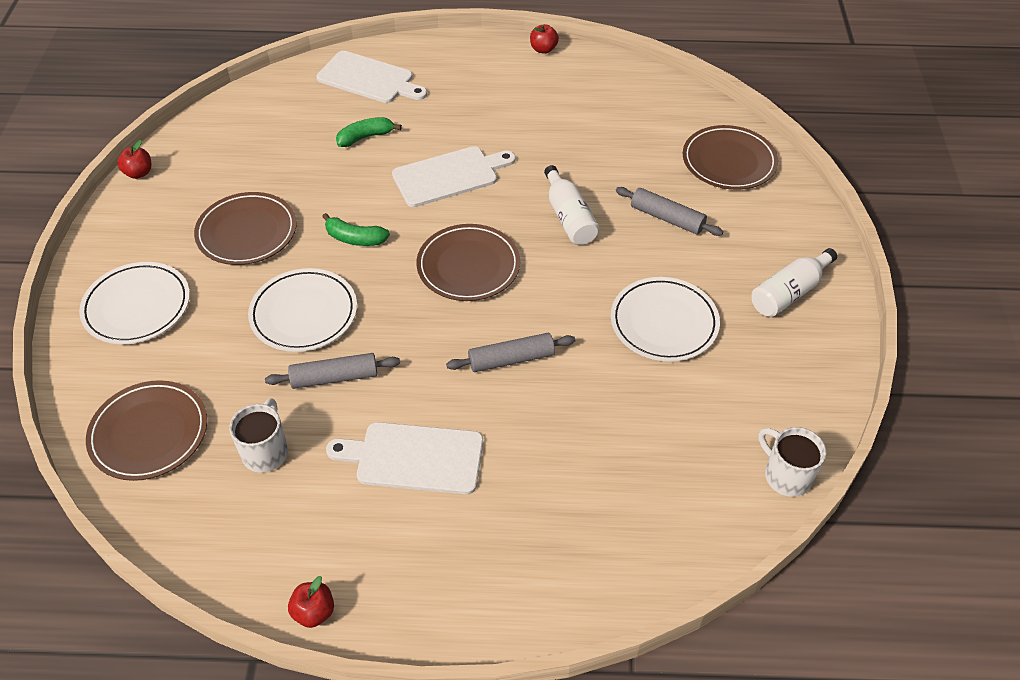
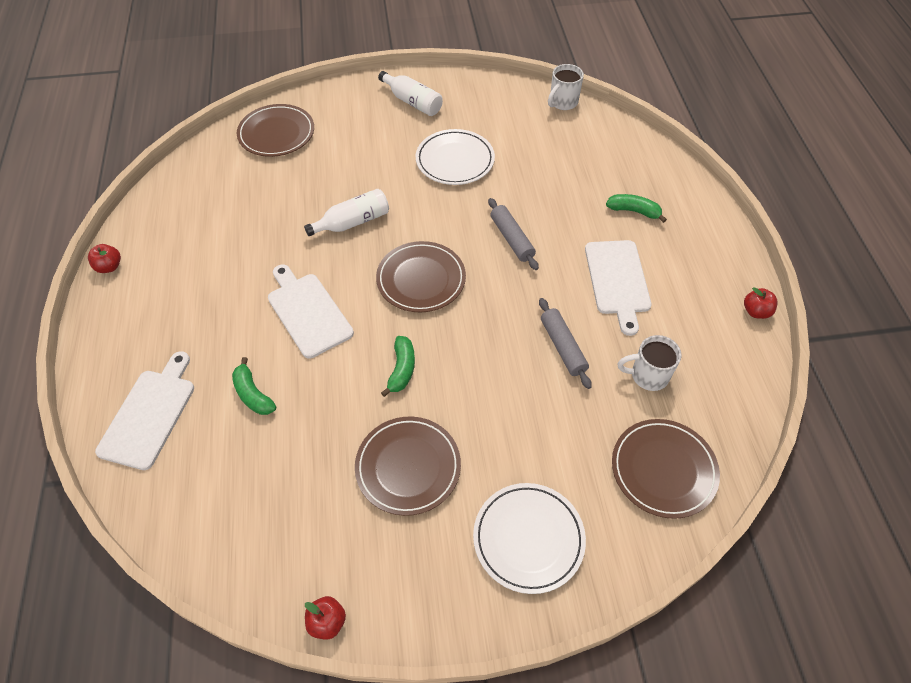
camera: 100 degrees left, 5 degrees up
white plate [248,268,357,352] -> none
grey rolling pin [616,187,723,236] -> none
none -> green banana [606,194,667,223]

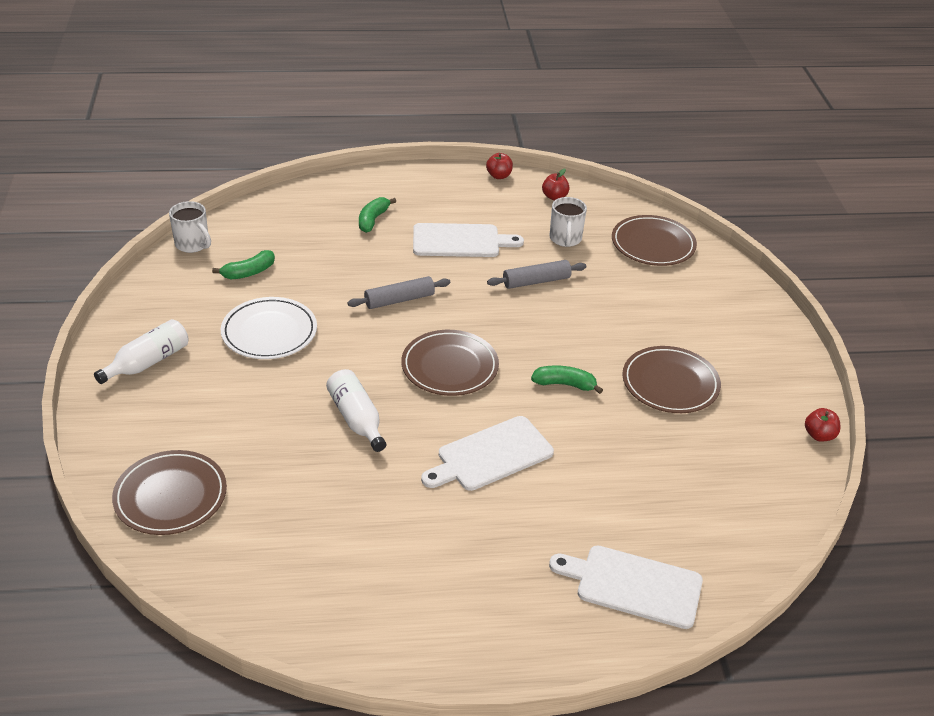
camera: 90 degrees left, 15 degrees down
red apple [88,244,121,273] -> red apple moved to [542,168,570,200]
green banana [232,357,276,415] -> green banana moved to [212,250,275,279]
white plate [473,483,586,594] -> none

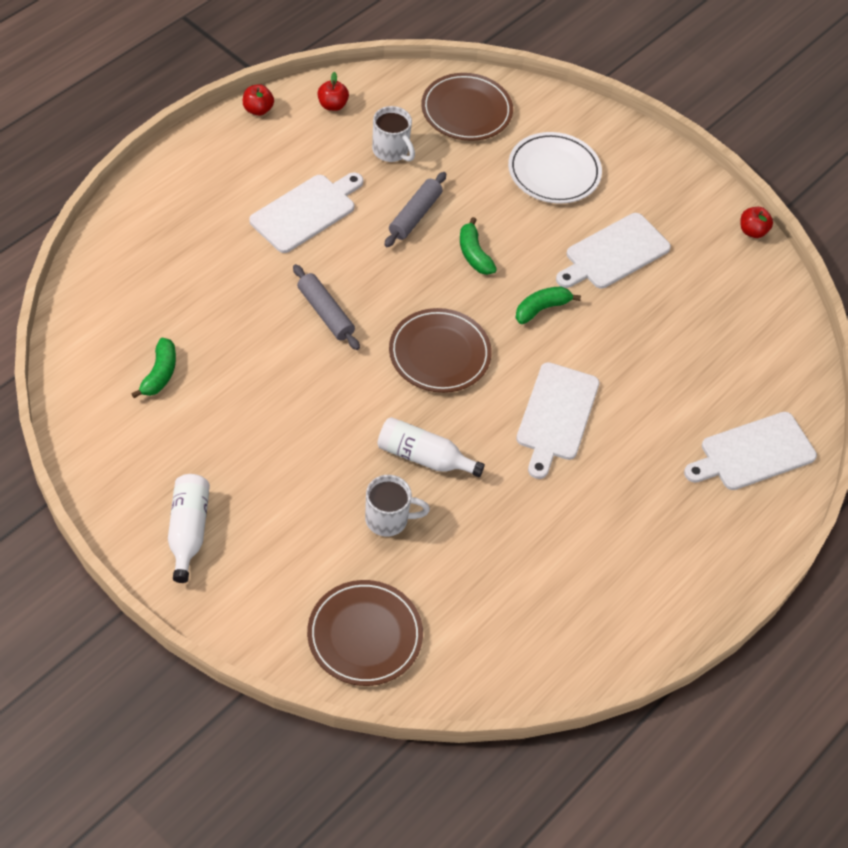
camera: 45 degrees left, 15 degrees up
white mug [169,201,211,253] -> white mug moved to [365,475,430,537]
white plate [221,297,317,359] -> white plate moved to [508,132,602,204]
grey rolling pin [347,276,450,309] -> grey rolling pin turned 60 degrees counterclockwise [293,264,360,350]
green banana [359,197,396,233] -> green banana moved to [460,217,497,275]
brown plate [622,346,721,413] -> white cutting board [556,213,671,289]

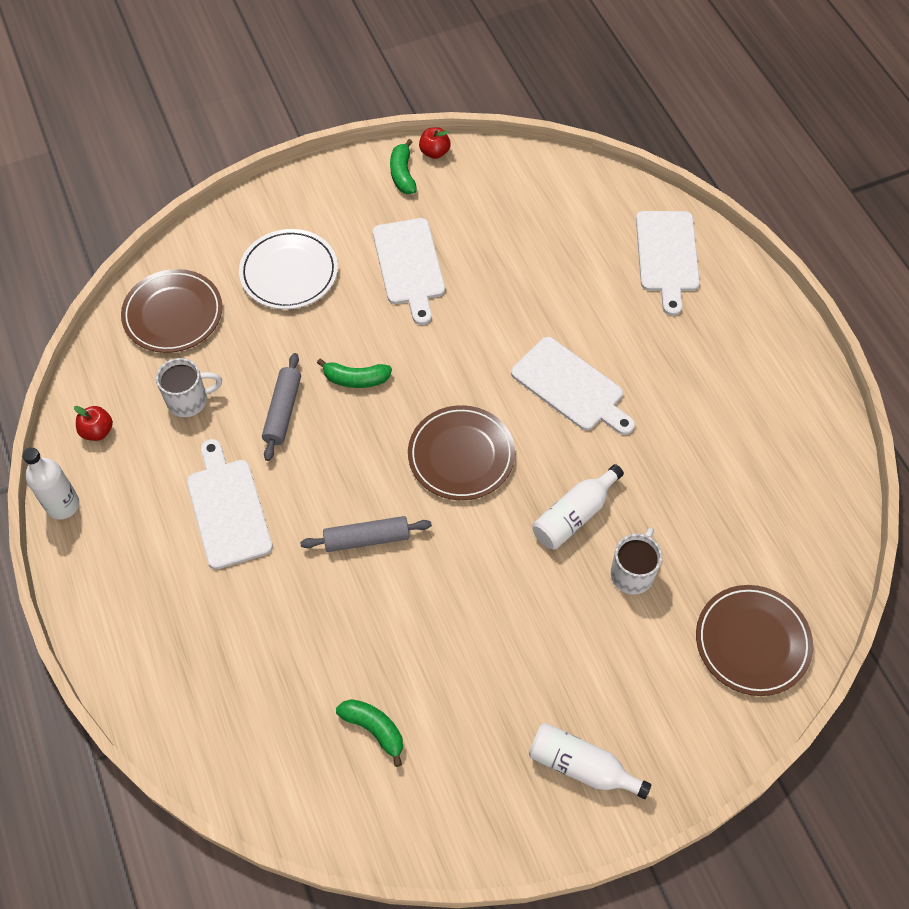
camera: 60 degrees left, 5 degrees up
red apple [243,84,274,116] -> white bottle [22,447,79,520]
grey rolling pin [384,172,446,247] -> grey rolling pin turned 45 degrees clockwise [262,353,301,461]
green banana [516,287,581,324] -> green banana moved to [390,139,417,194]

